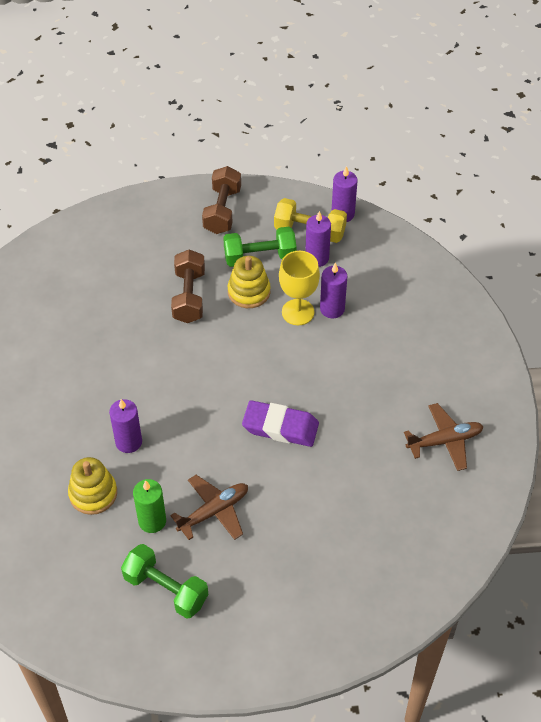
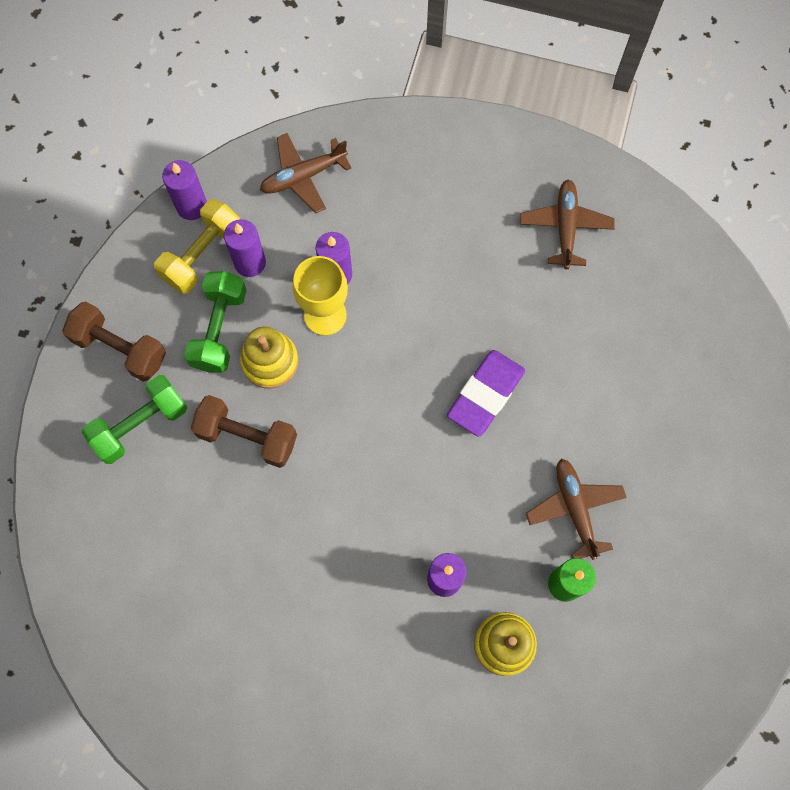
camera: 70 degrees left, 20 degrees up
green dumbbell [121,544,208,619] -> green dumbbell moved to [82,375,187,464]
none -> brown plane [260,133,352,214]

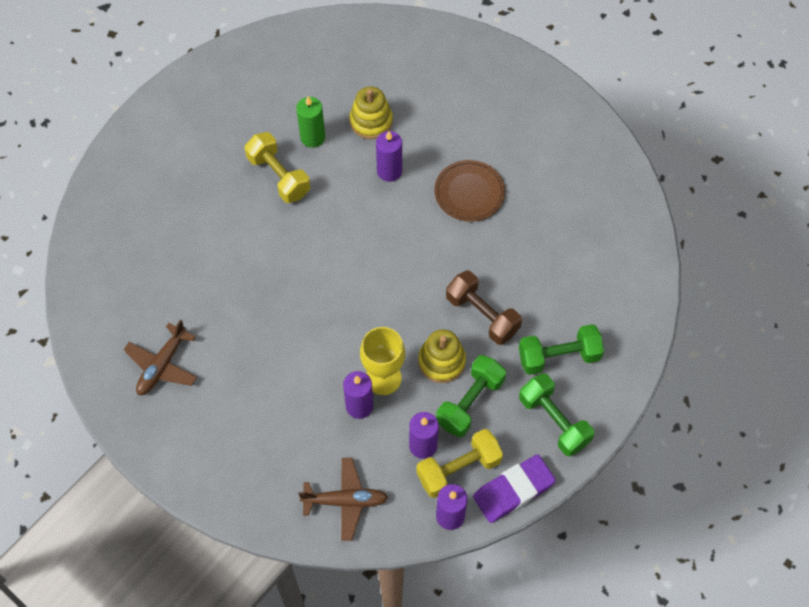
camera: 155 degrees left, 10 degrees down
brown dumbbell [62,301,166,382] -> green dumbbell [519,373,594,456]
purple eraser [447,350,525,437] -> purple eraser moved to [473,454,556,523]
brown plane [526,459,627,560] -> yellow dumbbell [245,132,310,203]
none -> brown plate [434,160,505,221]

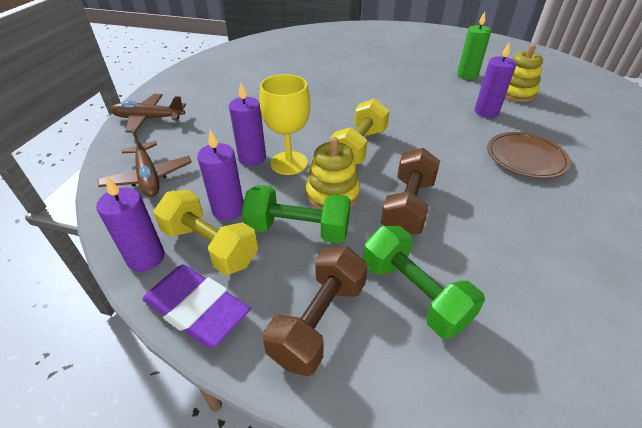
camera: 65 degrees right, 20 degrees down
brown plane [124,319,197,395] -> brown plane moved to [110,94,186,133]
yellow dumbbell [245,132,310,203] -> yellow dumbbell moved to [330,98,390,165]
green dumbbell [519,373,594,456] -> brown dumbbell [263,247,368,376]

